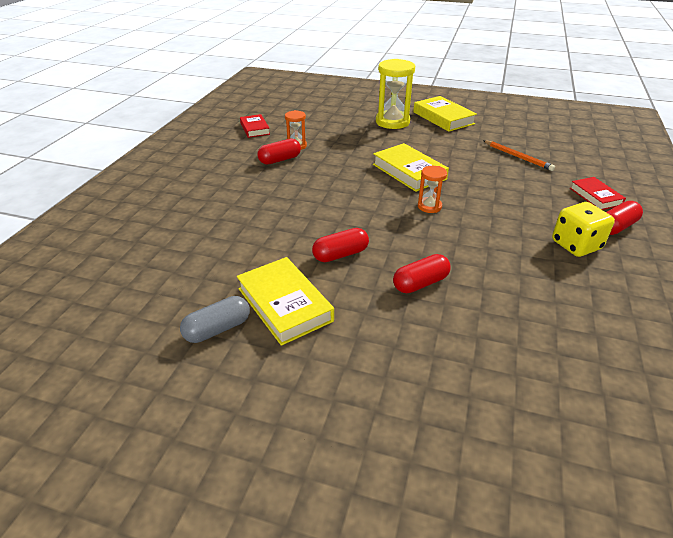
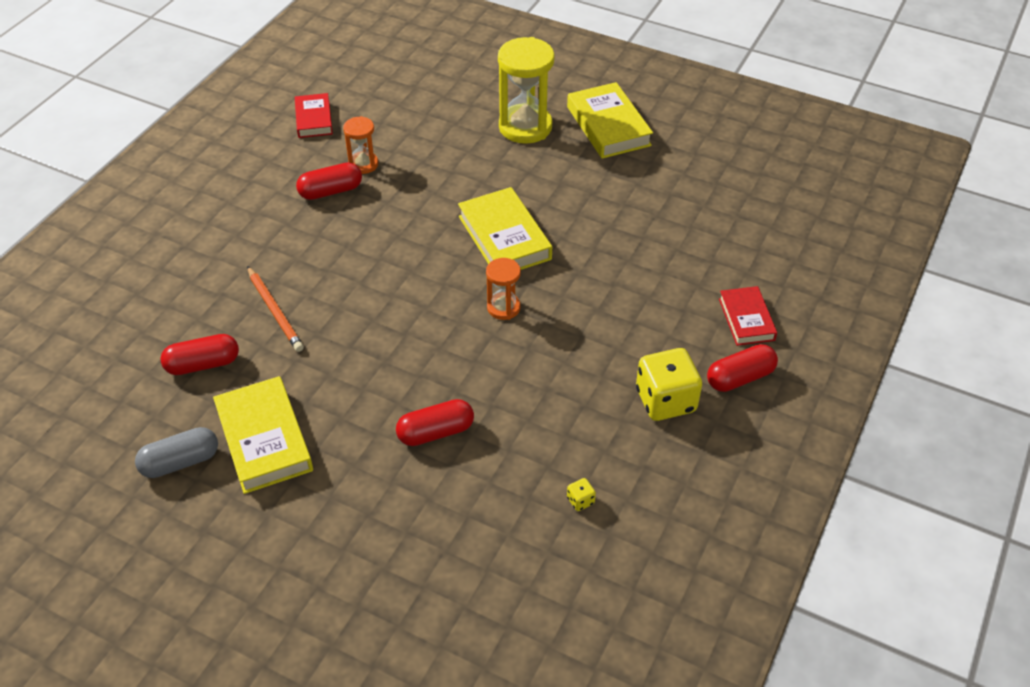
camera: 10 degrees right, 10 degrees up
red capsule [312,228,369,262] -> red capsule moved to [160,334,239,375]
orange pencil [483,140,555,171] -> orange pencil moved to [247,266,304,352]
none -> yellow dice [567,478,596,511]

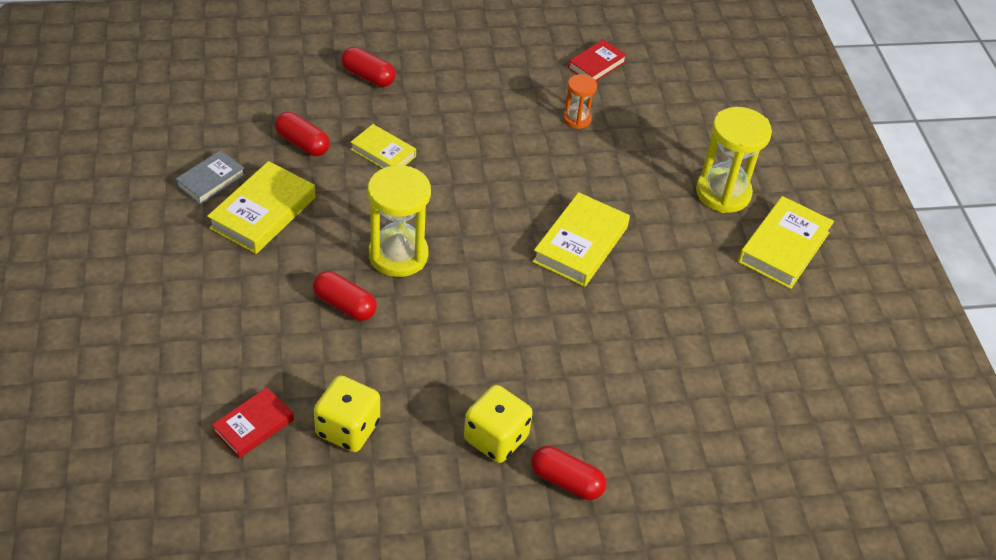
camera: 50 degrees right, 0 degrees up
grey capsule [135,427,218,478] -> grey book [175,150,245,205]
orange pencil [247,266,304,352] -> yellow book [351,124,416,168]
red capsule [296,162,362,200] -> red capsule moved to [341,47,396,87]
orange hourglass [486,258,521,320] -> none
yellow dice [567,478,596,511] -> yellow dice [314,375,380,452], size x2.46
red book [719,286,777,346] -> red book moved to [212,387,294,458]
none -> yellow hourglass [368,164,431,277]

